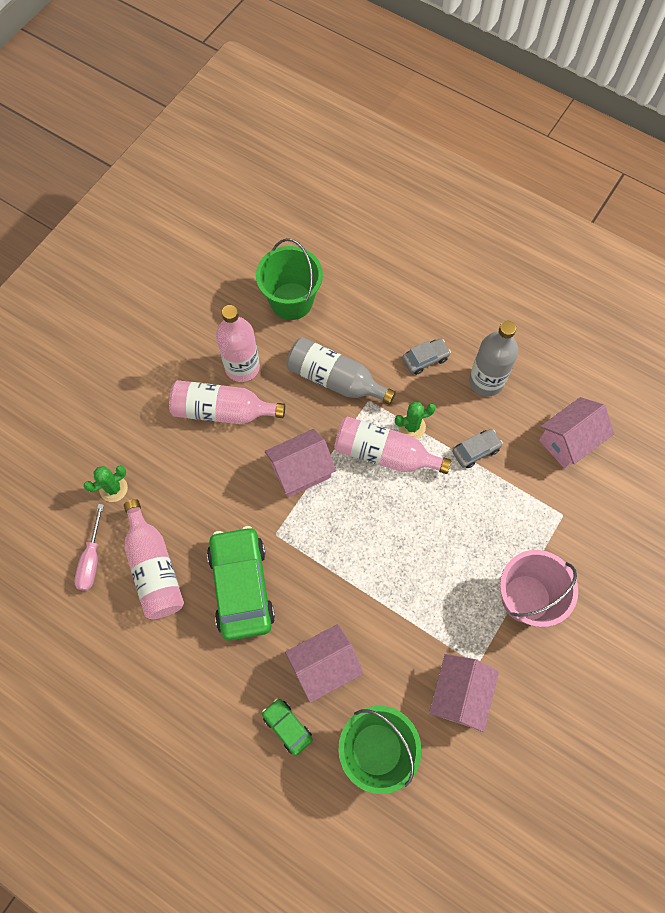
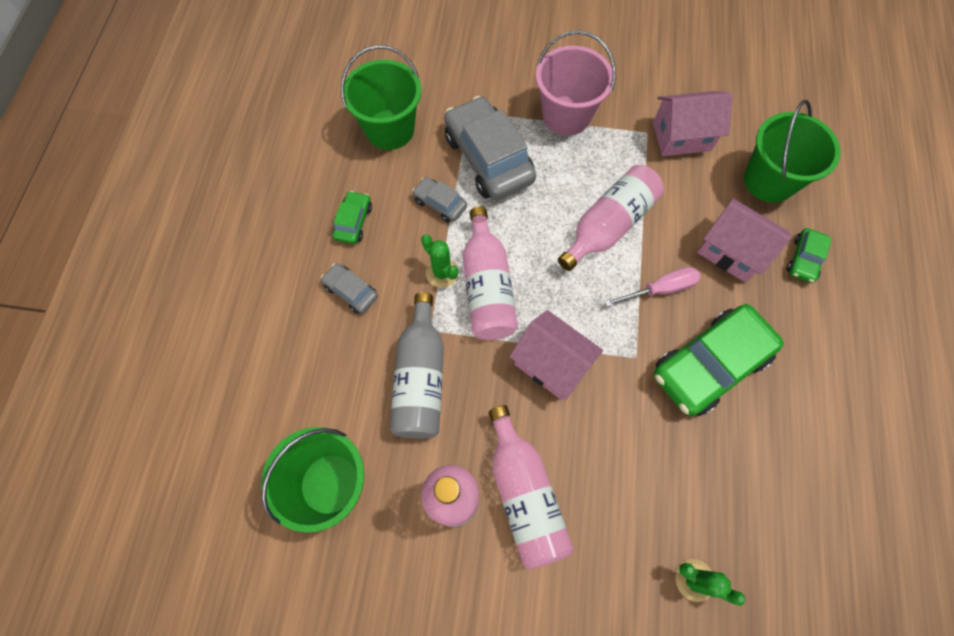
camera: 115 degrees left, 0 degrees up
pink screwdriver [74,504,104,591] -> pink screwdriver moved to [604,267,701,307]
pink bottle [124,499,184,619] -> pink bottle moved to [558,165,664,271]
grey bottle [469,321,518,397] -> green car [333,191,372,244]
pink house [539,397,614,469] -> green bucket [341,45,421,150]
none -> grey car [444,96,536,200]

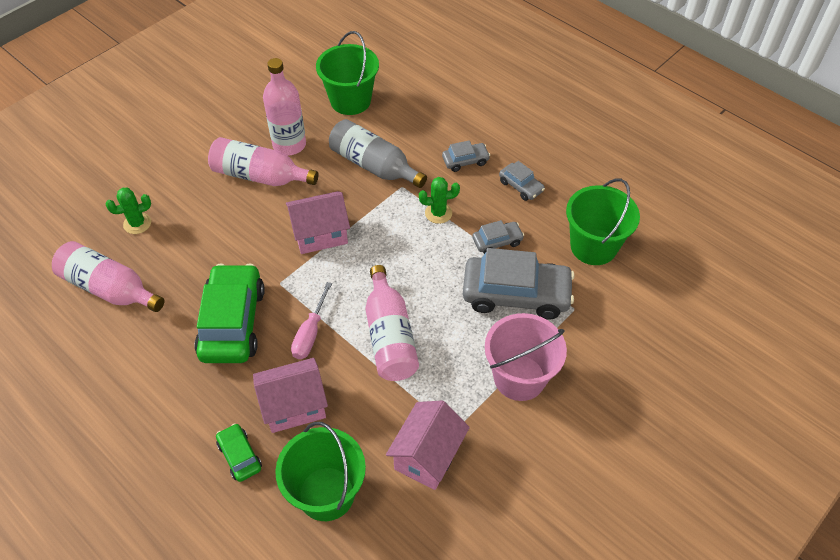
camera: 125 degrees right, 15 degrees down
green car [333,191,372,244] -> grey car [499,161,545,201]
pink bottle [463,207,518,340] -> pink bottle moved to [52,241,164,312]

